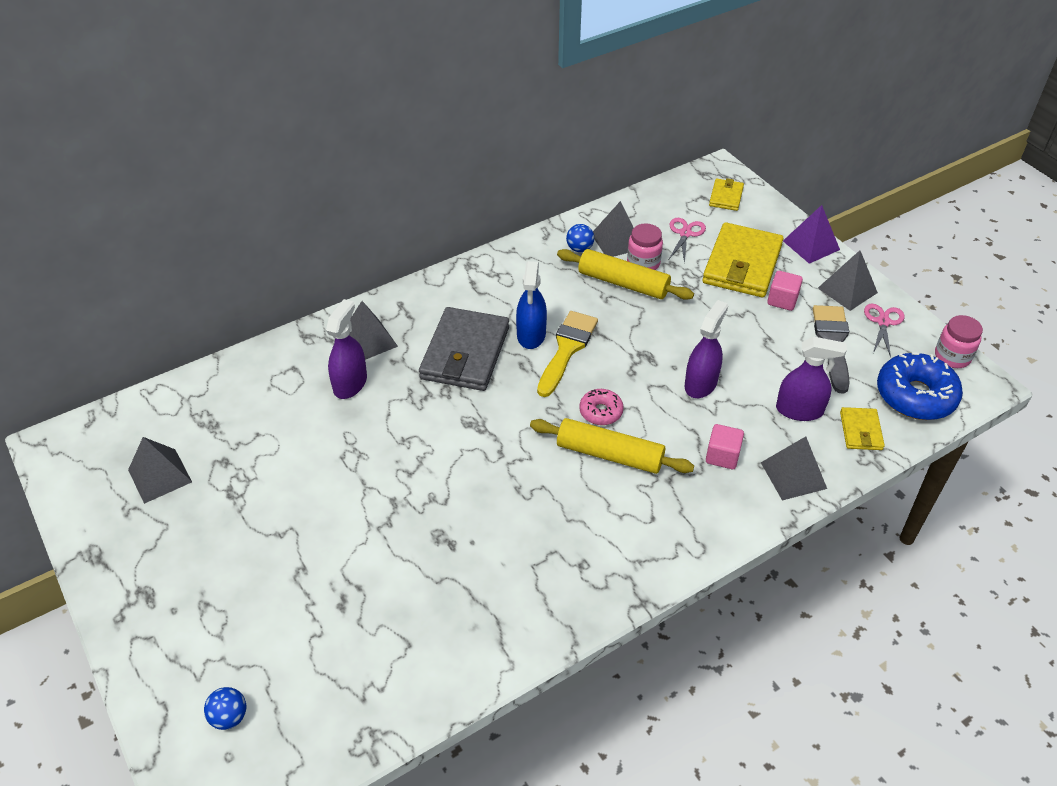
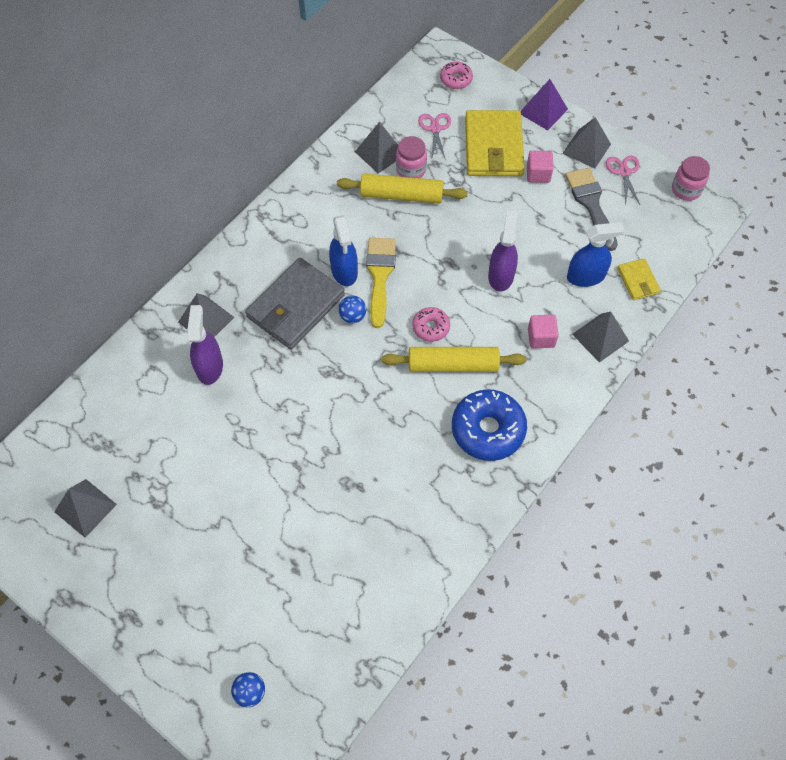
camera: 20 degrees left, 15 degrees up
grey wallet [419,307,509,391] -> grey wallet turned 45 degrees clockwise [245,258,345,349]
blue ball [566,224,594,252] -> blue ball moved to [339,296,366,323]
yellow wallet [709,178,744,211] -> pink donut [440,62,473,89]
purple spray bottle [776,336,847,421] -> blue spray bottle [567,222,624,287]
blue donut [877,352,963,420] -> blue donut moved to [452,389,527,461]

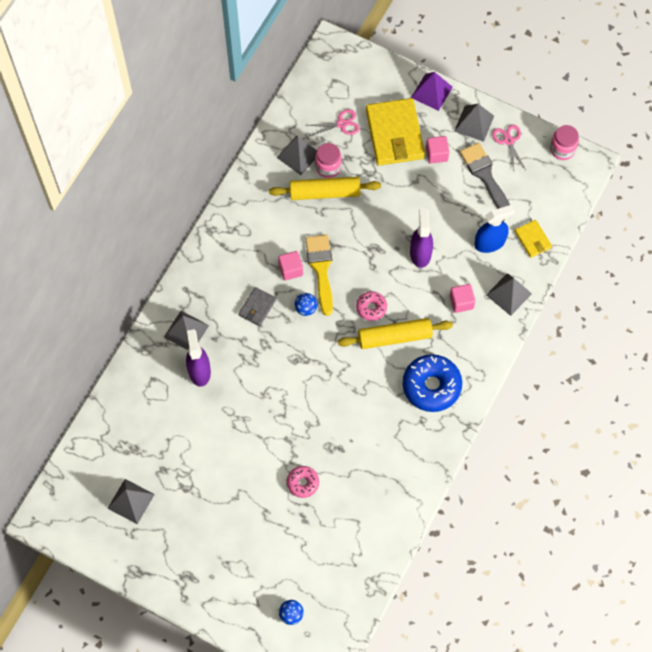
camera: 10 degrees left, 5 degrees up
grey wallet [245,258,345,349] -> grey wallet [238,287,276,326], size x0.49
blue spray bottle [329,215,358,286] -> pink cube [278,251,303,280]
pink scissors [418,113,451,160] -> pink scissors turned 90 degrees clockwise [305,109,360,136]
pink donut [440,62,473,89] -> pink donut moved to [287,466,319,498]

